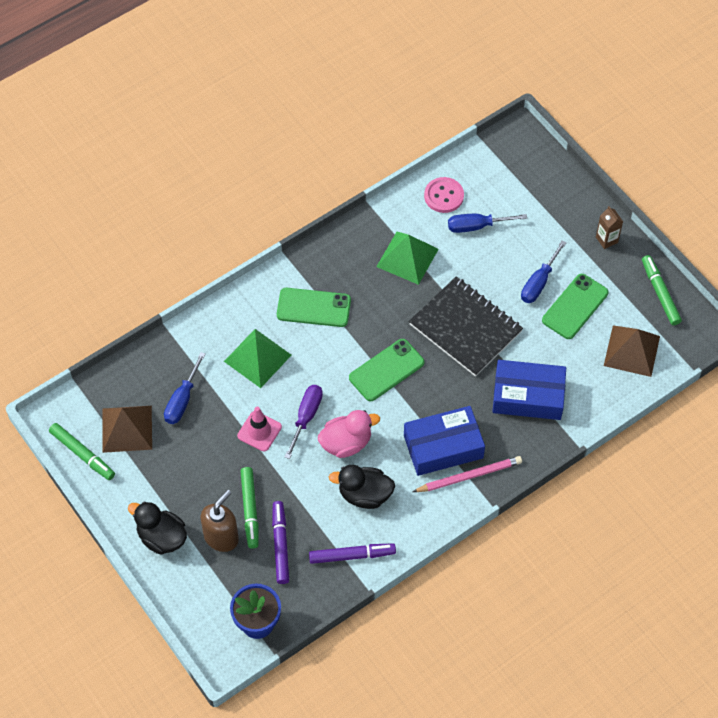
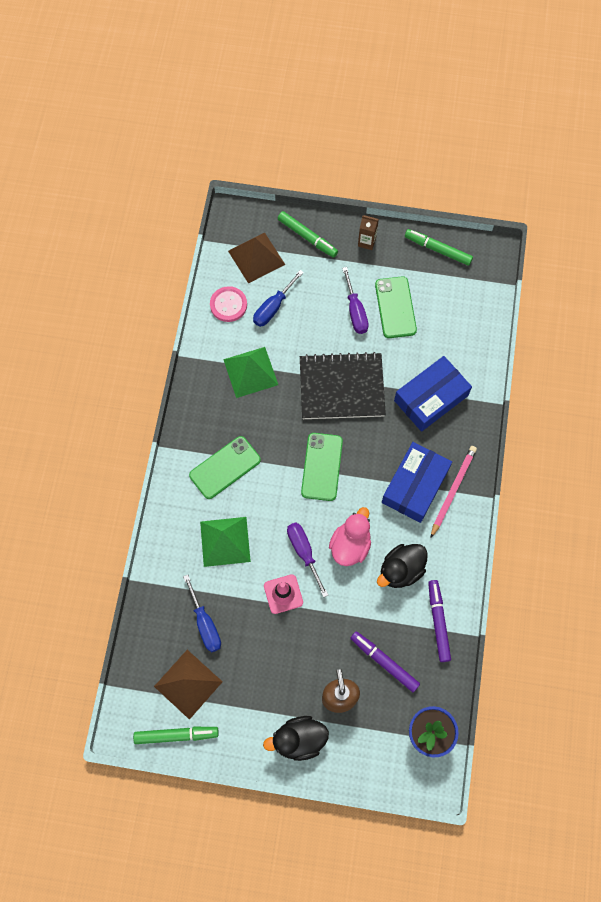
camera: 45 degrees left, 10 degrees up
green marker [241,467,259,549] -> green marker moved to [278,211,338,258]
purple marker [309,543,396,564] -> purple marker turned 45 degrees counterclockwise [428,580,451,662]
blue screwdriver [521,240,567,303] -> purple screwdriver [342,267,369,334]
brown pyramid [604,325,660,377] -> brown pyramid moved to [228,232,285,284]

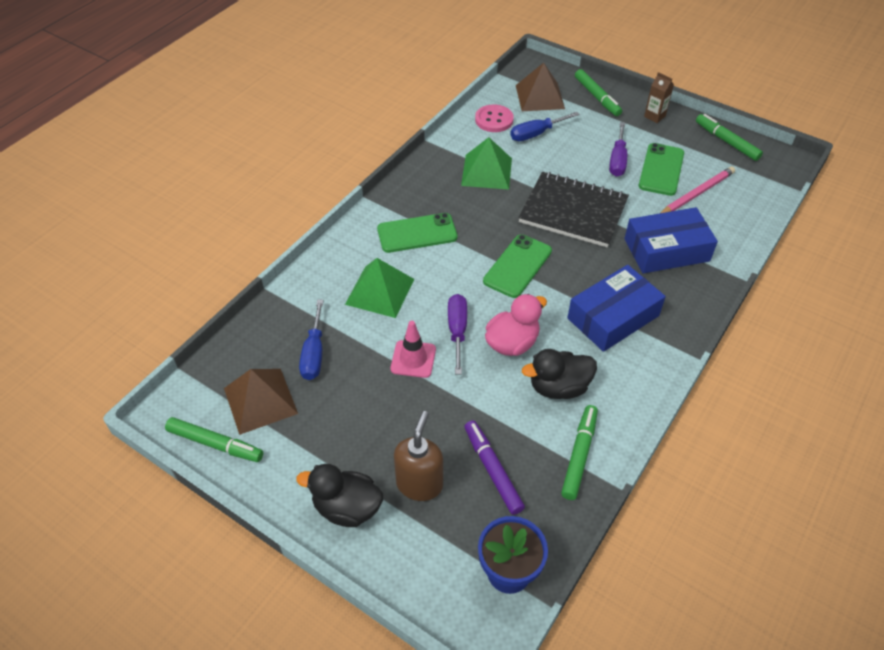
camera: 25 degrees right, 20 degrees down
purple marker [428,580,451,662] -> green marker [561,405,598,500]
pink pencil [431,446,477,537] -> pink pencil moved to [661,166,735,213]

